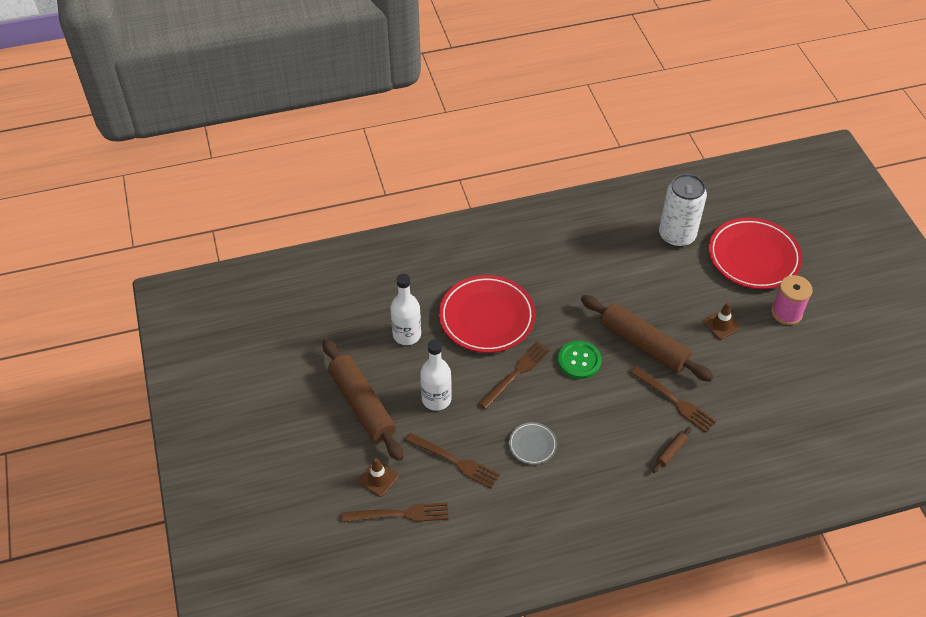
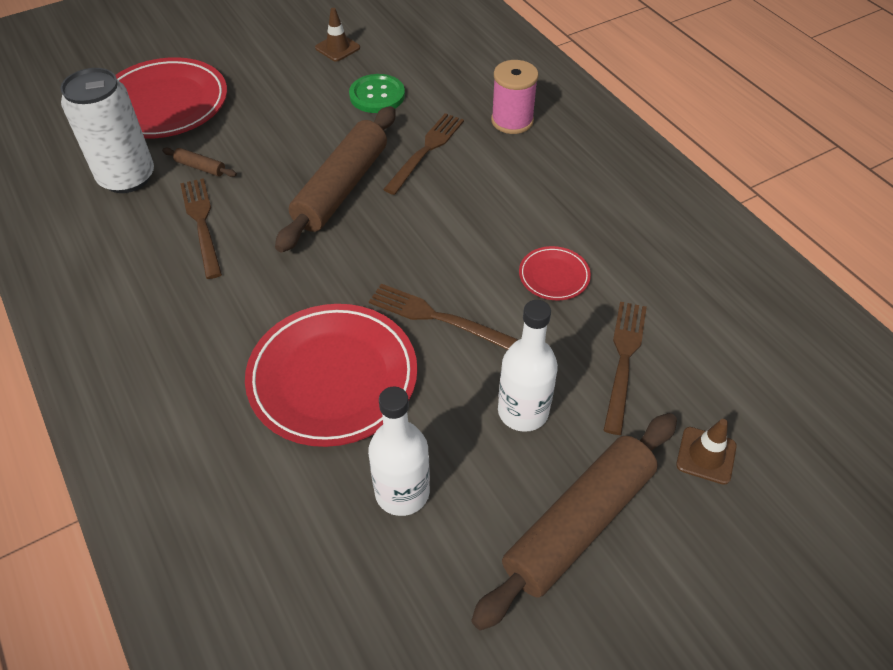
camera: 105 degrees left, 0 degrees up
brown fork [342,502,448,522] -> brown fork moved to [180,178,222,279]
grey plate [509,422,557,465] -> red plate [519,246,591,301]
green button [558,341,601,379] -> green button moved to [349,74,405,113]
brown rolling pin [652,427,692,473] -> brown rolling pin moved to [162,148,237,177]
brown traffic cone [703,303,740,339] -> brown traffic cone moved to [315,8,360,62]
pink spool [771,275,813,325] -> pink spool moved to [491,60,539,134]

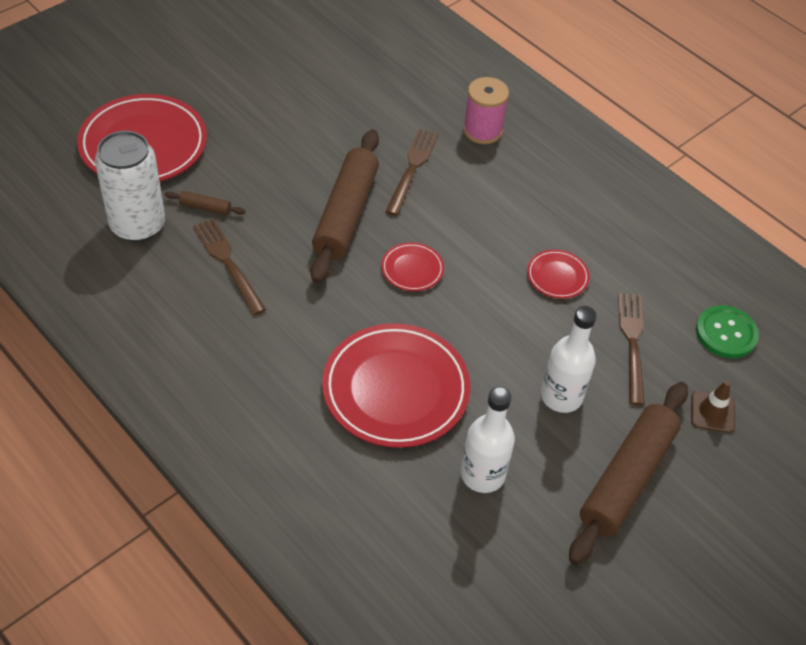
camera: 15 degrees left, 0 degrees up
brown traffic cone [315,8,360,62] -> none
green button [349,74,405,113] -> green button moved to [696,305,759,358]
brown fork [369,284,518,350] -> none
none -> red plate [381,242,444,291]

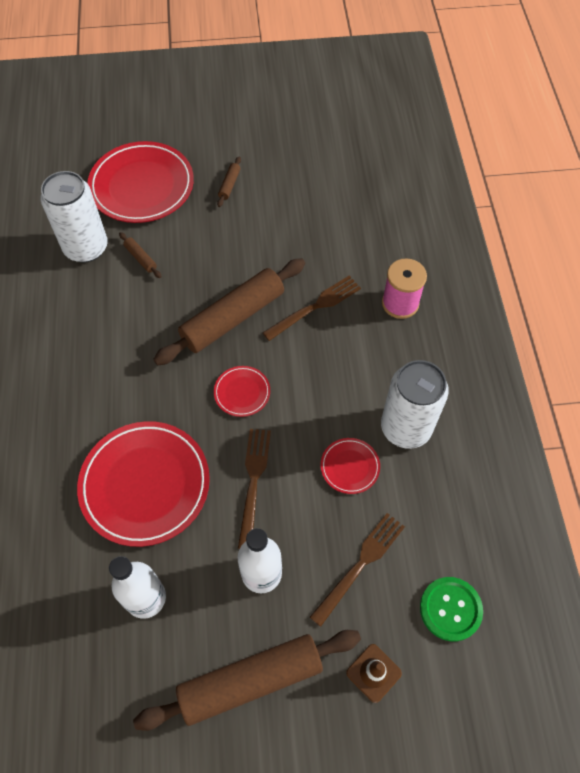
camera: 40 degrees right, 10 degrees up
brown fork [193,218,266,315] -> brown fork moved to [238,429,271,549]
none -> brown rolling pin [217,156,241,207]
none -> white can [381,360,449,449]

